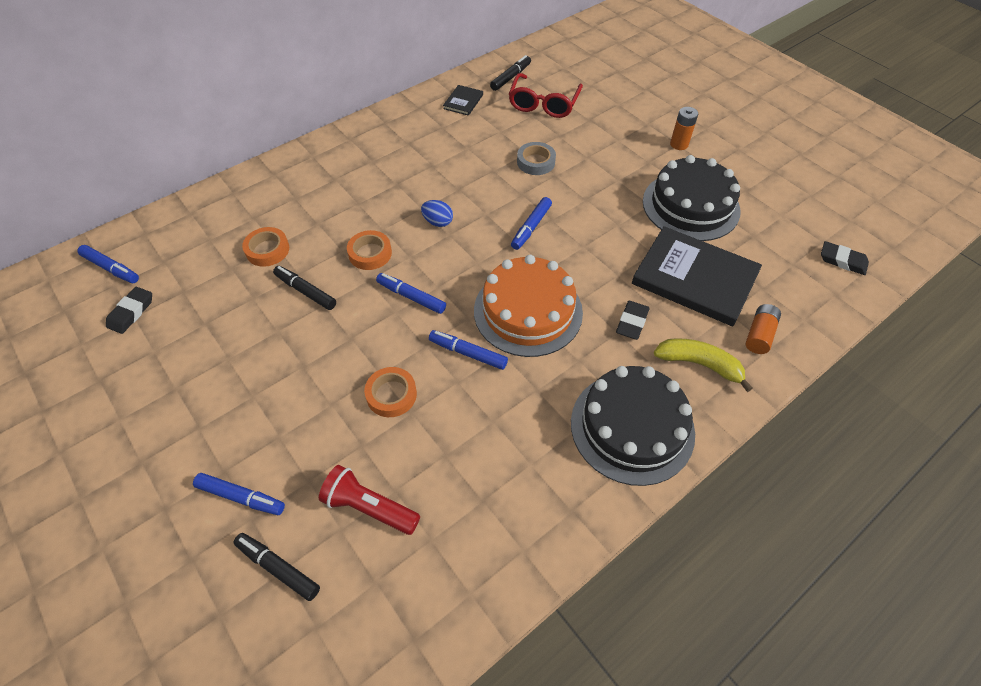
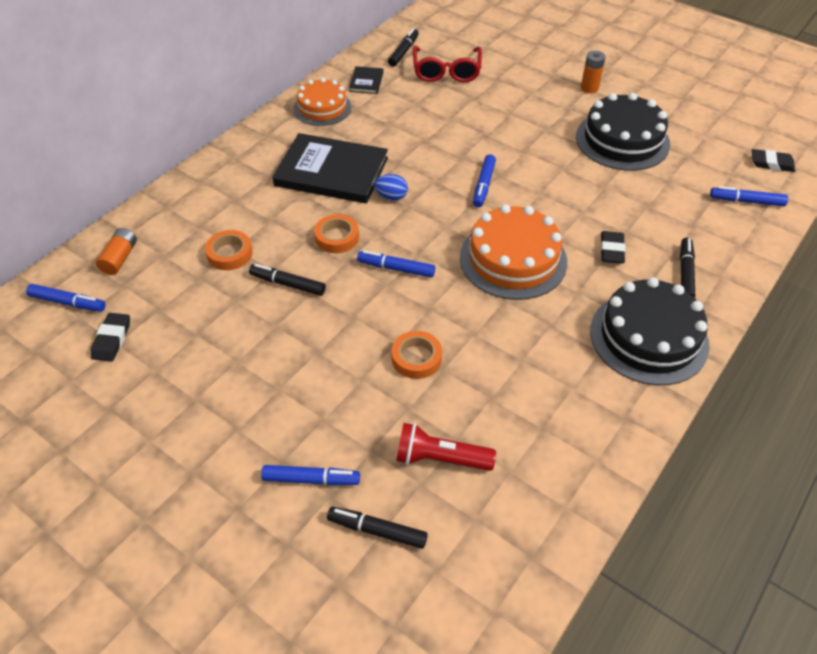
camera: 15 degrees left, 5 degrees down
blue marker [429,330,508,370] -> blue marker moved to [710,186,788,206]
grey tape [517,142,556,175] -> none
black book [632,226,762,326] -> black book moved to [272,133,388,204]
yellow banana [654,338,753,392] -> black marker [680,238,695,298]
orange battery [746,304,781,354] -> orange battery moved to [96,228,137,275]
none -> orange cake [293,78,352,126]

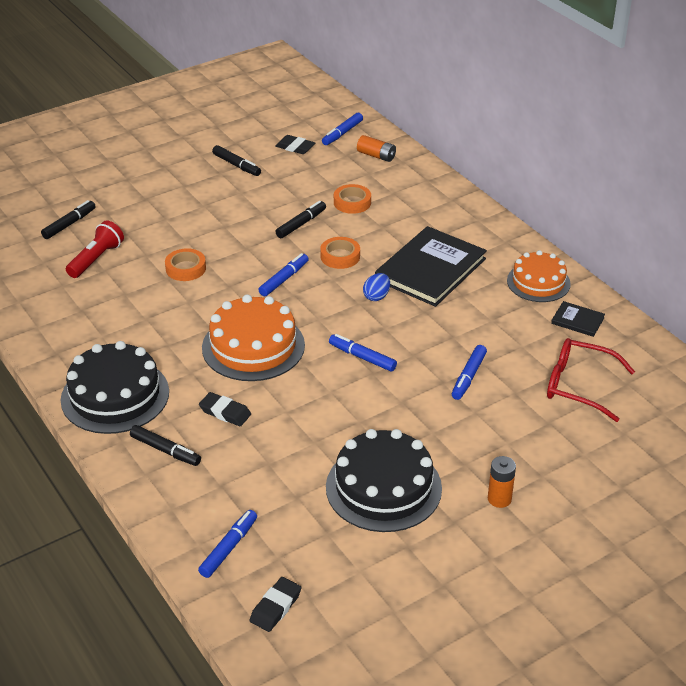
camera: 110 degrees right, 10 degrees down
blue marker [261,465,360,486] -> blue marker moved to [452,345,487,400]
black marker [388,28,419,67] -> black marker moved to [212,145,261,176]

